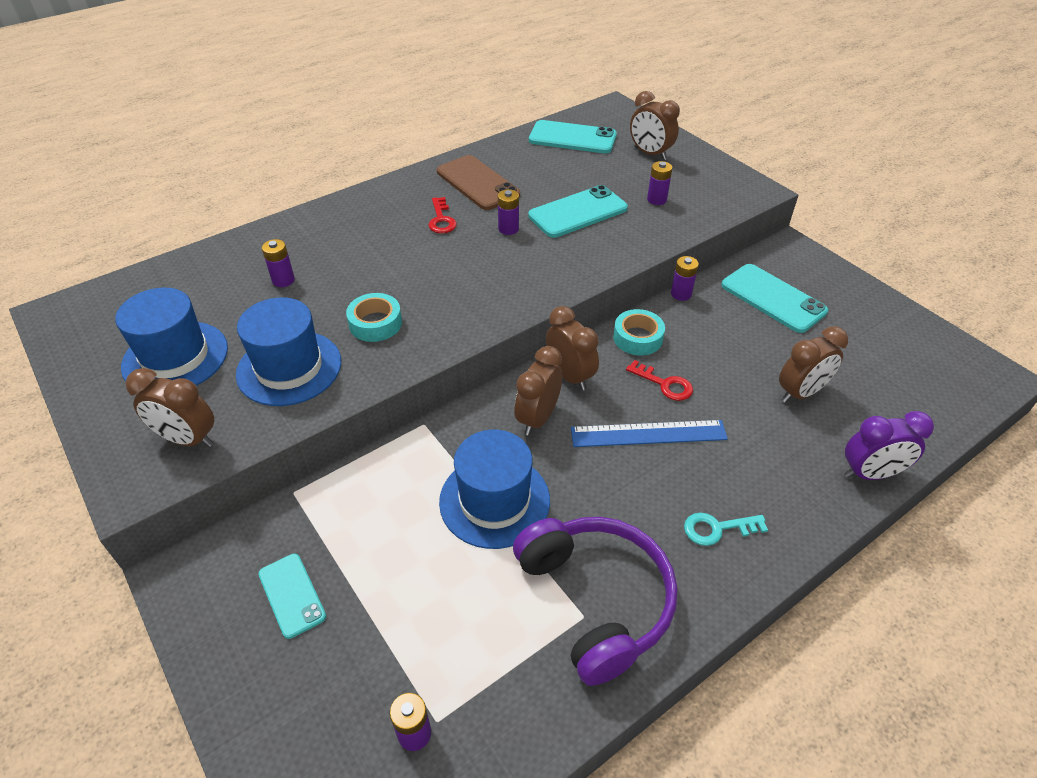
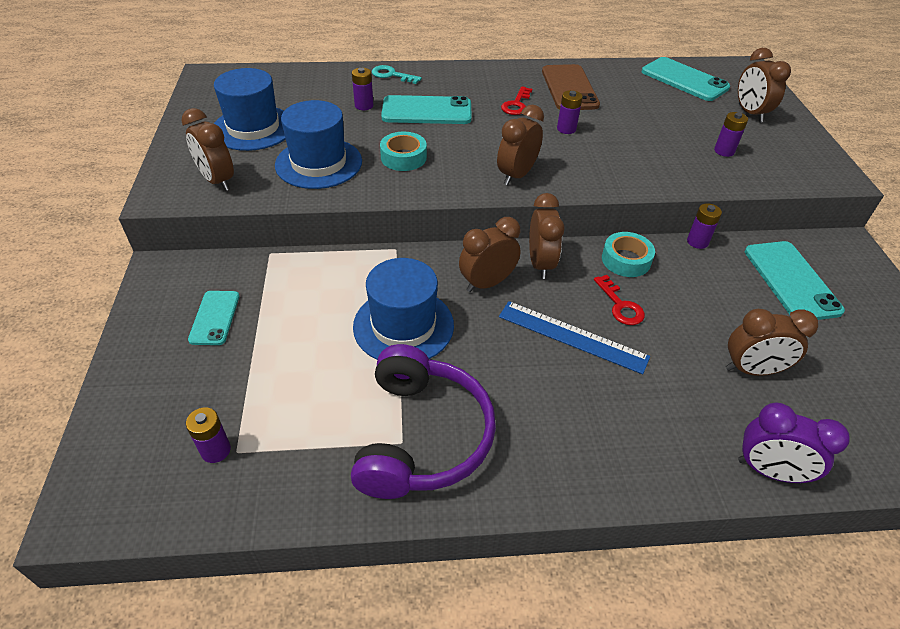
camera: 30 degrees right, 0 degrees up
turquoise phone [528,185,628,238] -> turquoise phone moved to [381,95,472,124]
turquoise key [684,513,768,546] -> turquoise key moved to [372,65,422,84]
none -> brown clock [497,105,544,185]

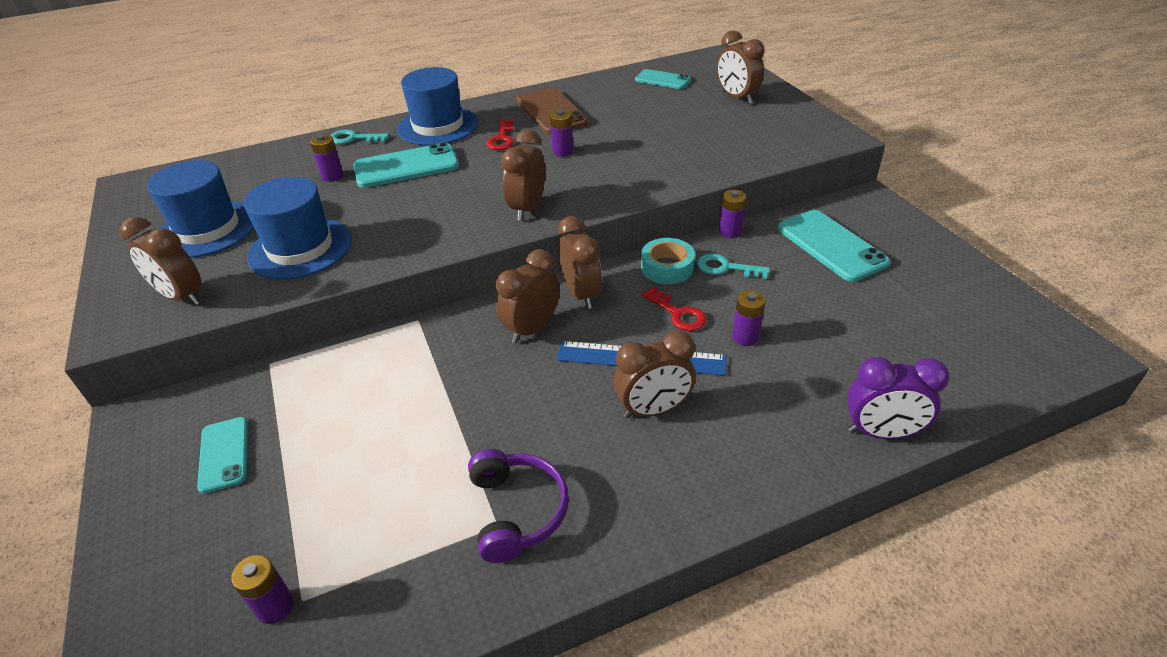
camera: 15 degrees left, 5 degrees down
purple headphones [351,344,496,499] -> purple headphones [468,449,569,563], size x0.63
blue hat [353,258,454,360] -> blue hat moved to [397,67,478,146]
turquoise tape [380,132,427,171] -> none
turquoise phone [642,57,730,101] -> turquoise phone [635,69,691,89], size x0.61
purple battery [714,112,748,157] -> purple battery moved to [732,290,766,346]
brown clock [726,309,818,376] -> brown clock moved to [614,330,696,418]
none -> turquoise key [697,254,770,279]

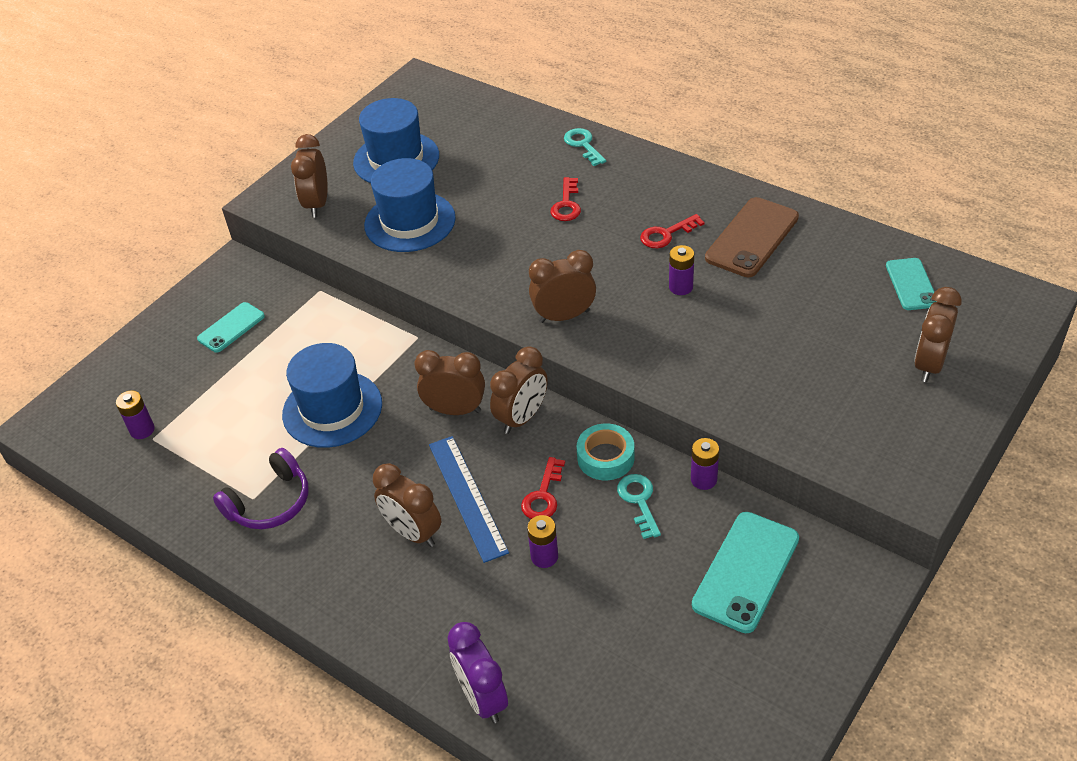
camera: 60 degrees right, 5 degrees up
purple battery [310,134,344,182] -> none
turquoise phone [353,142,459,188] -> red key [551,177,581,221]
blue hat [397,67,478,146] -> blue hat moved to [282,343,382,448]

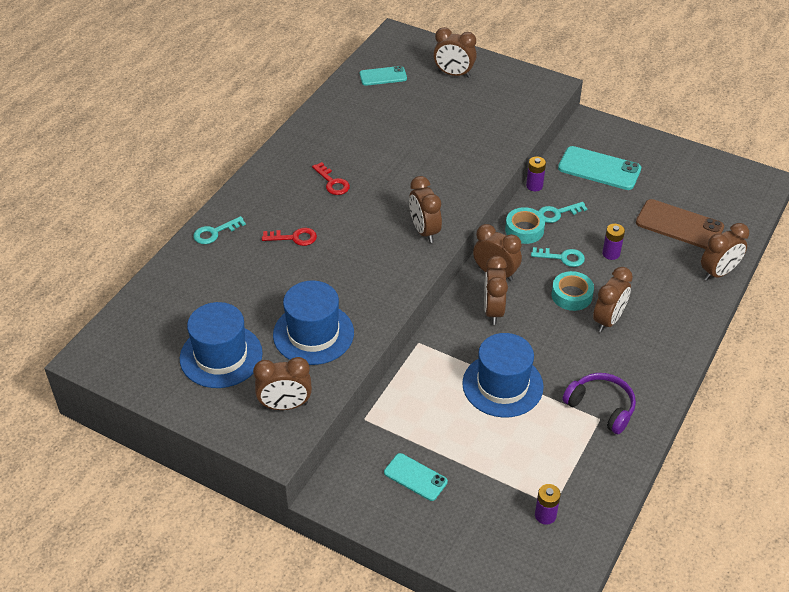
camera: 100 degrees left, 0 degrees up
blue ruler [429,436,509,563] -> turquoise tape [552,271,594,311]
purple clock [447,622,508,723] -> brown clock [701,223,749,281]
red key [521,457,565,519] -> turquoise key [531,247,585,267]
purple battery [669,245,694,295] -> none
brown phone [705,197,799,277] -> brown phone moved to [636,199,724,249]

